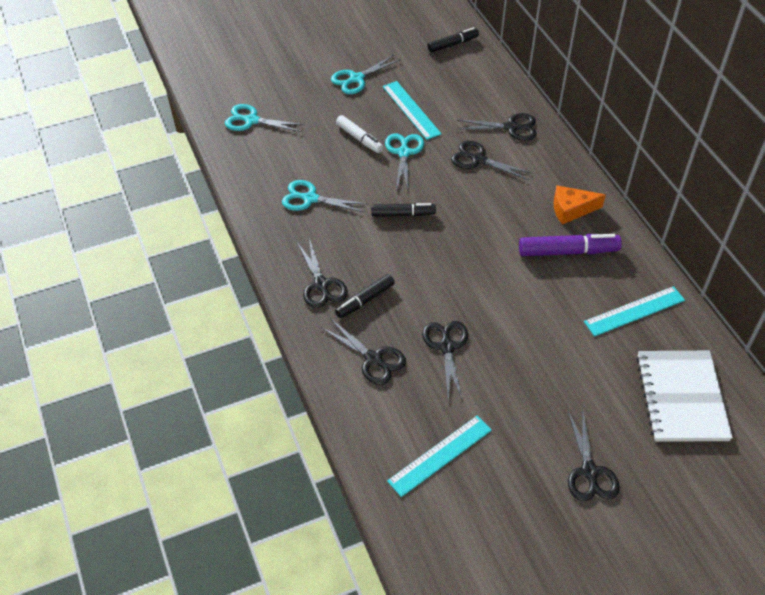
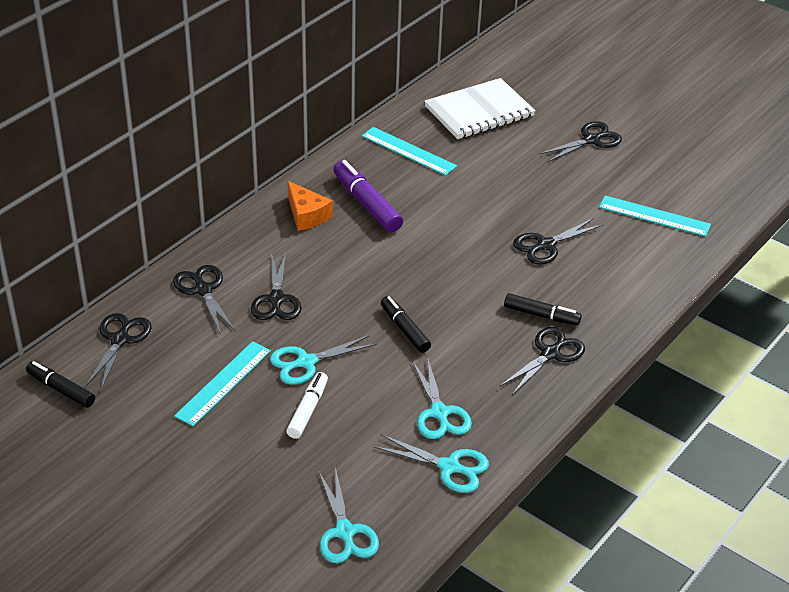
camera: 120 degrees left, 10 degrees down
black scissors [322,318,406,385] -> black scissors moved to [85,313,152,390]
turquoise scissors [331,55,401,94] -> turquoise scissors moved to [374,434,489,493]

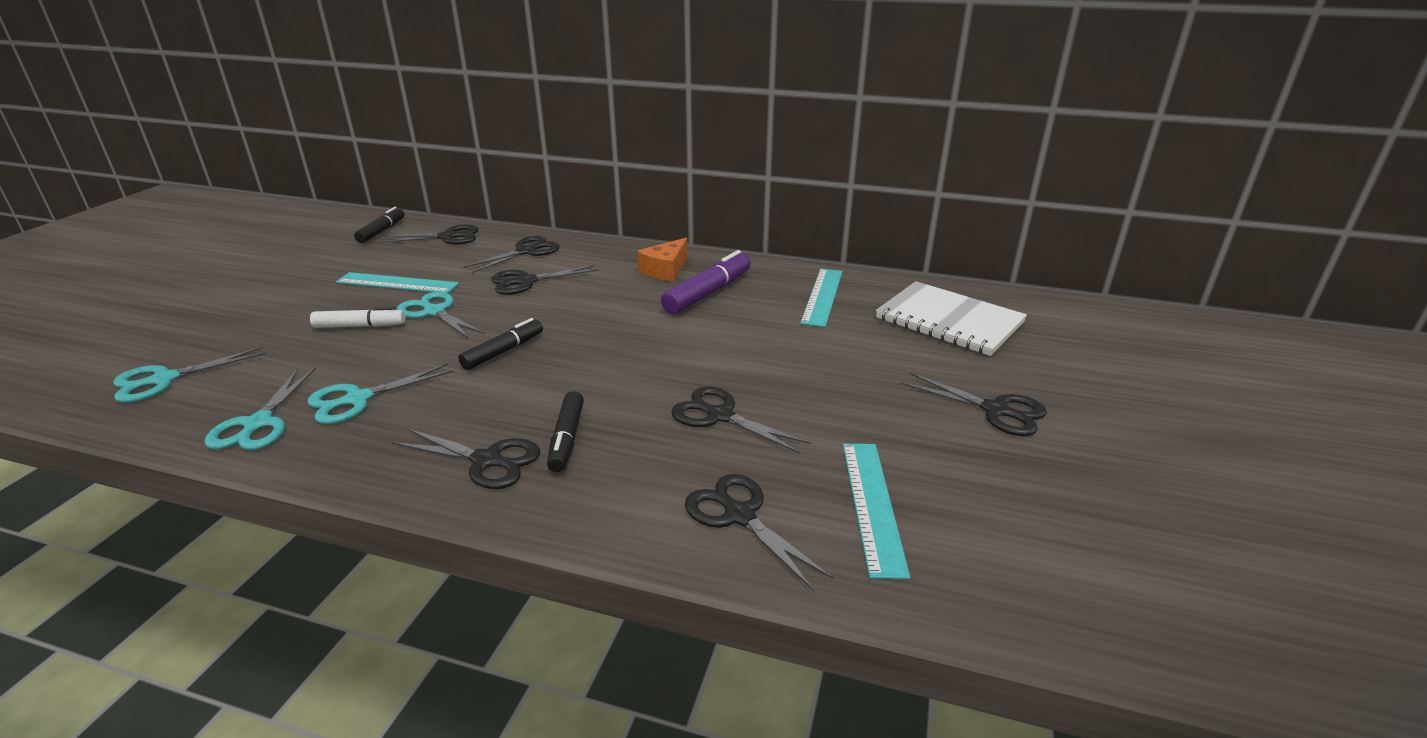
camera: 70 degrees right, 10 degrees down
none -> black scissors [685,474,833,590]

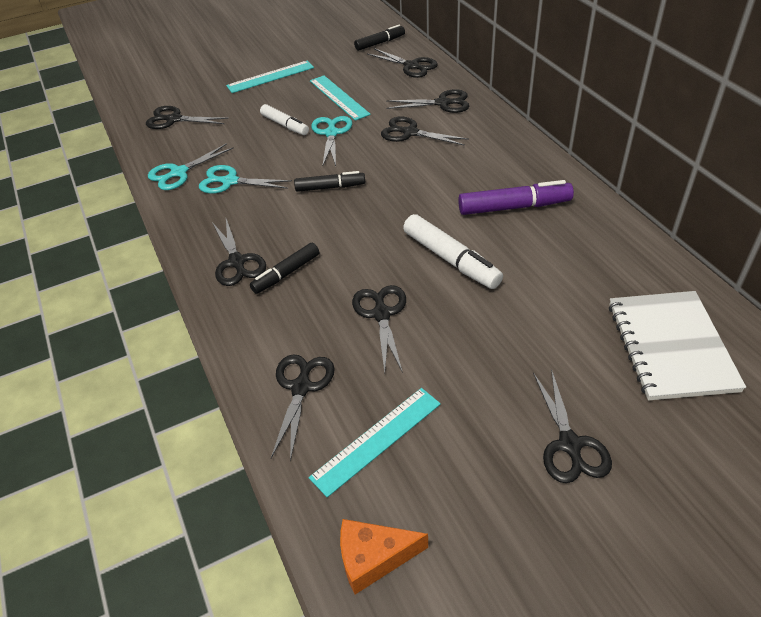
camera: 50 degrees right, 15 degrees up
turquoise scissors [113,347,266,403] -> black scissors [146,106,229,129]
orange cheese [637,238,688,281] -> orange cheese moved to [340,519,428,595]
turquoise ruler [800,269,843,327] -> turquoise ruler moved to [226,61,314,93]
none -> white marker [403,214,503,289]

